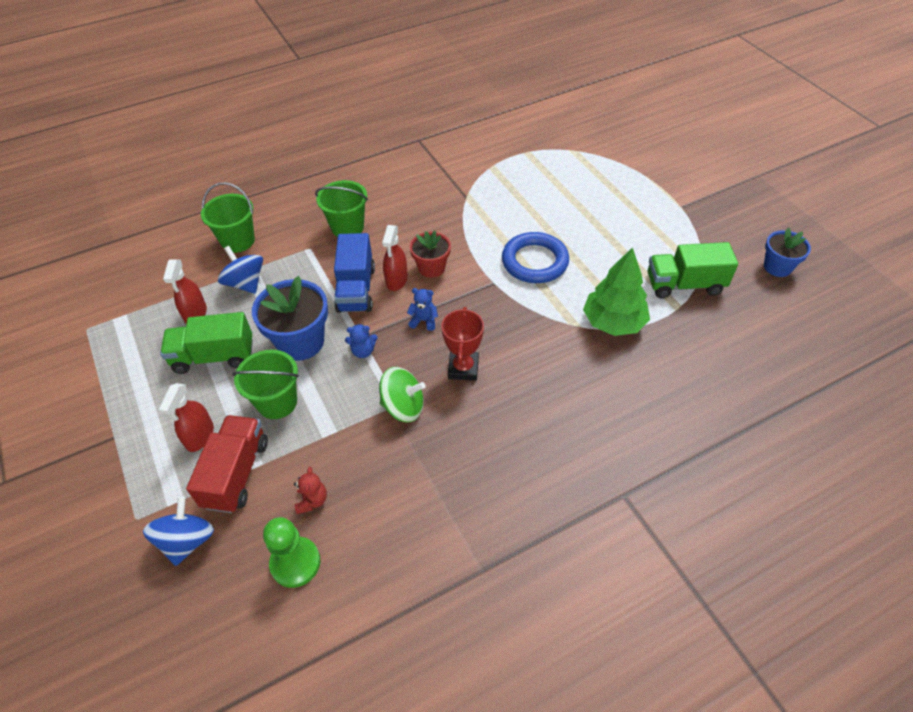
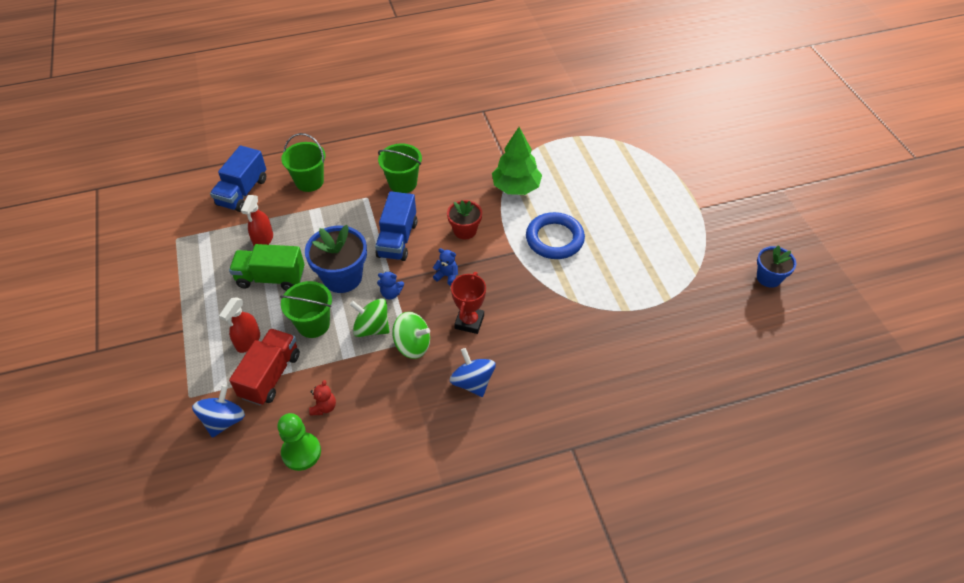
camera: 10 degrees right, 0 degrees up
blue spinning top [218,246,263,294] -> blue spinning top moved to [449,348,496,397]
red spray bottle [382,225,408,291] -> none
green tree [583,247,650,336] -> green tree moved to [492,127,542,195]
green truck [648,242,738,298] -> none
none -> blue truck [210,145,266,212]
none -> green spinning top [350,298,390,337]

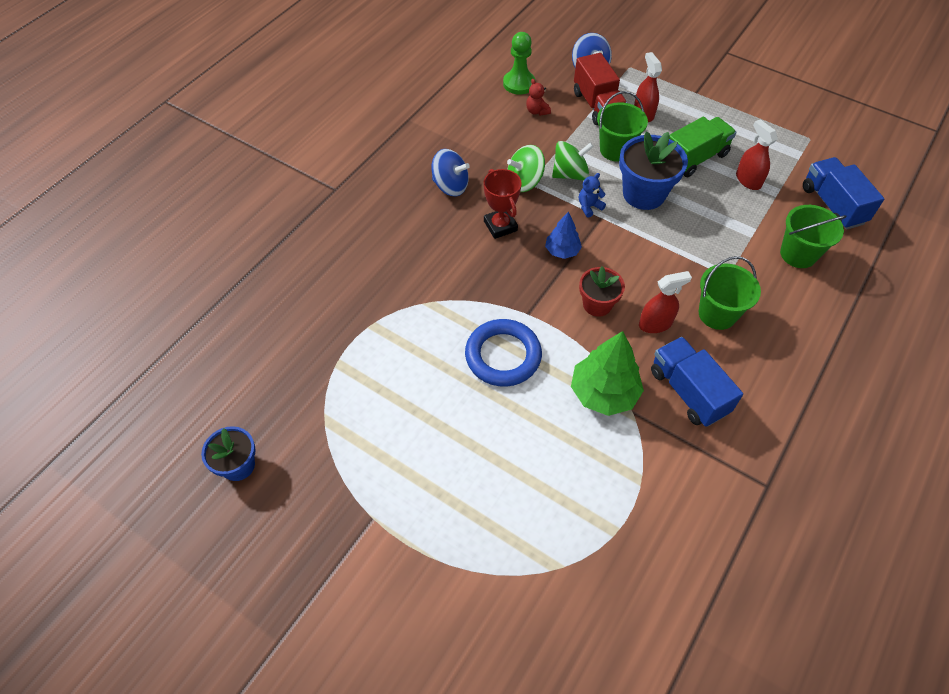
camera: 140 degrees right, 5 degrees up
blue truck [375,191,417,261] -> blue truck moved to [651,337,743,427]
blue teddy bear [433,248,458,285] -> blue tree [545,212,582,259]
none -> red spray bottle [639,271,692,333]

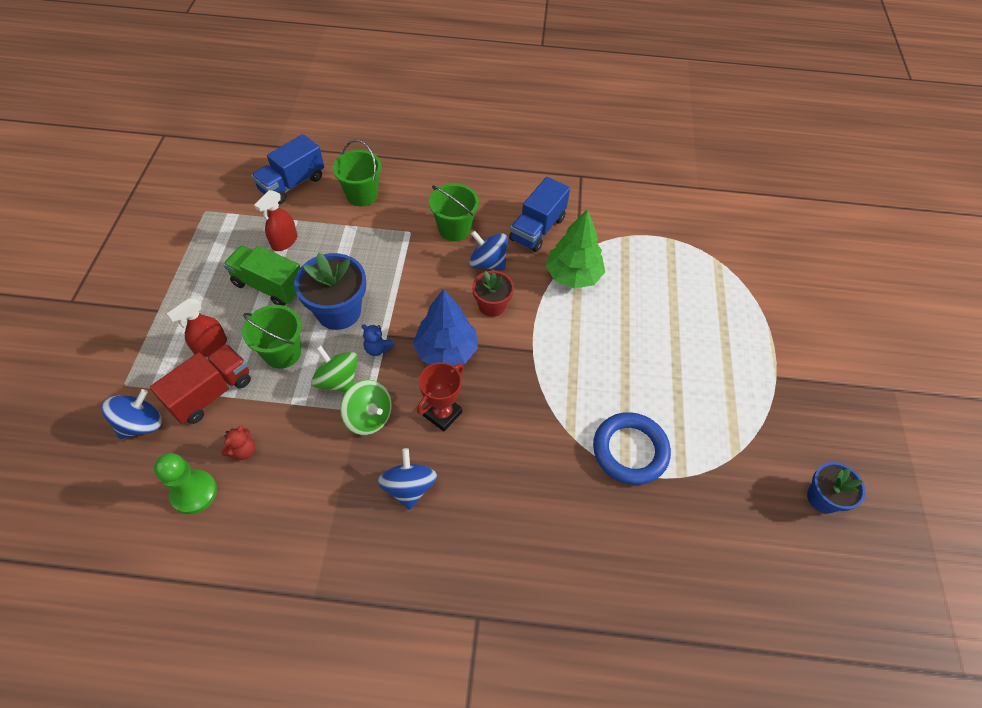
camera: 120 degrees left, 0 degrees up
blue ring [465,319,542,387] -> blue ring moved to [593,412,671,485]
blue tree [545,212,582,259] -> blue tree [413,289,478,366], size x1.73
red spray bottle [639,271,692,333] -> blue spinning top [469,231,508,271]

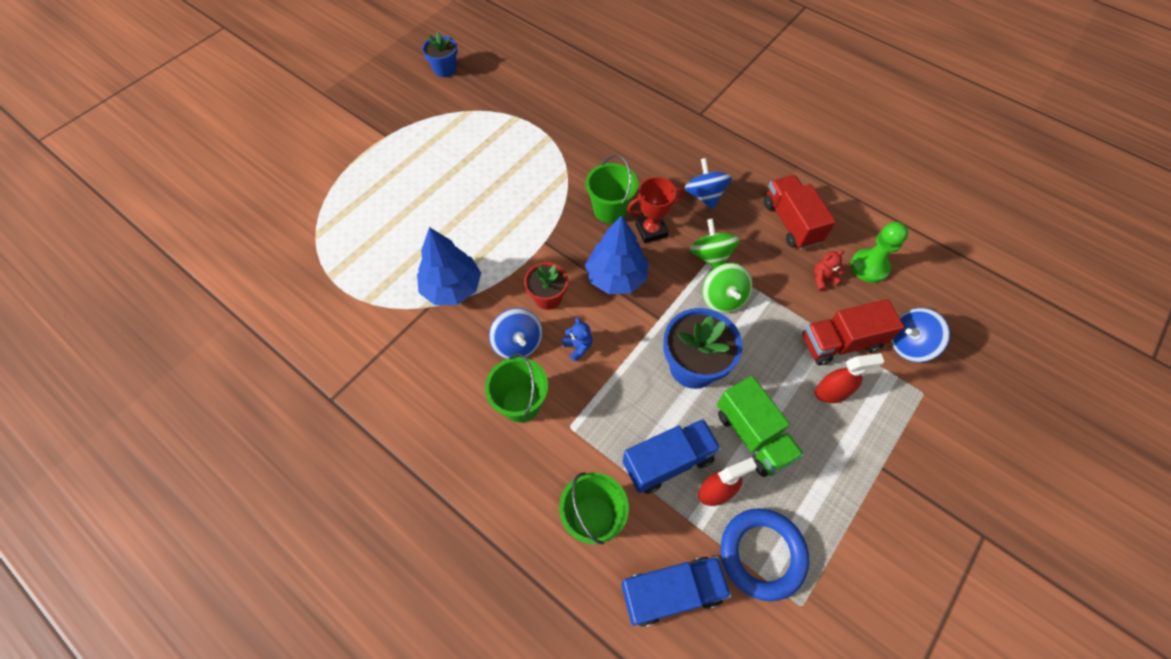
camera: 145 degrees left, 5 degrees up
green bucket [242,305,302,369] -> green bucket moved to [585,155,638,224]
blue teddy bear [362,325,395,356] -> blue teddy bear moved to [562,318,592,362]
blue spinning top [378,448,437,510] -> blue spinning top turned 135 degrees clockwise [684,158,732,209]
blue truck [509,177,570,252] -> blue truck moved to [623,419,721,494]
green tree [545,209,605,289] -> blue tree [417,227,481,305]
blue ring [593,412,671,485] -> blue ring moved to [721,508,809,601]
none -> red truck [764,175,836,249]

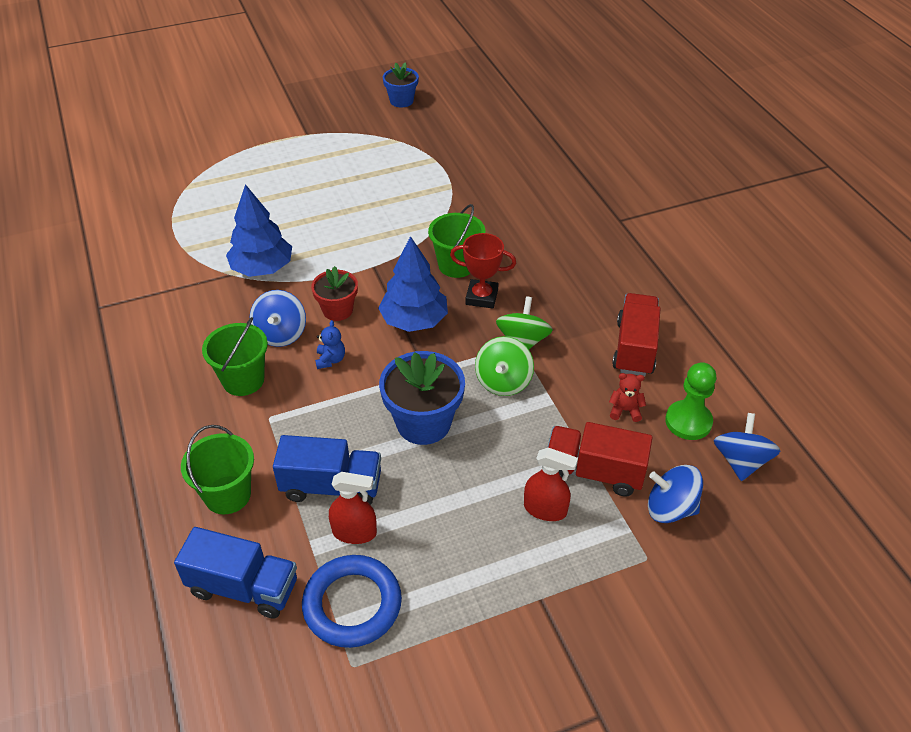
camera: 30 degrees right, 15 degrees down
blue spinning top [684,158,732,209] -> blue spinning top moved to [714,413,780,481]
green truck [717,376,804,477] -> none

